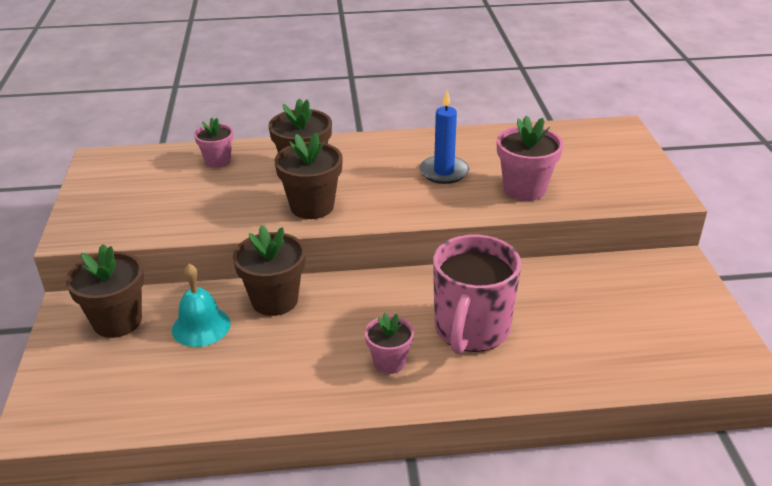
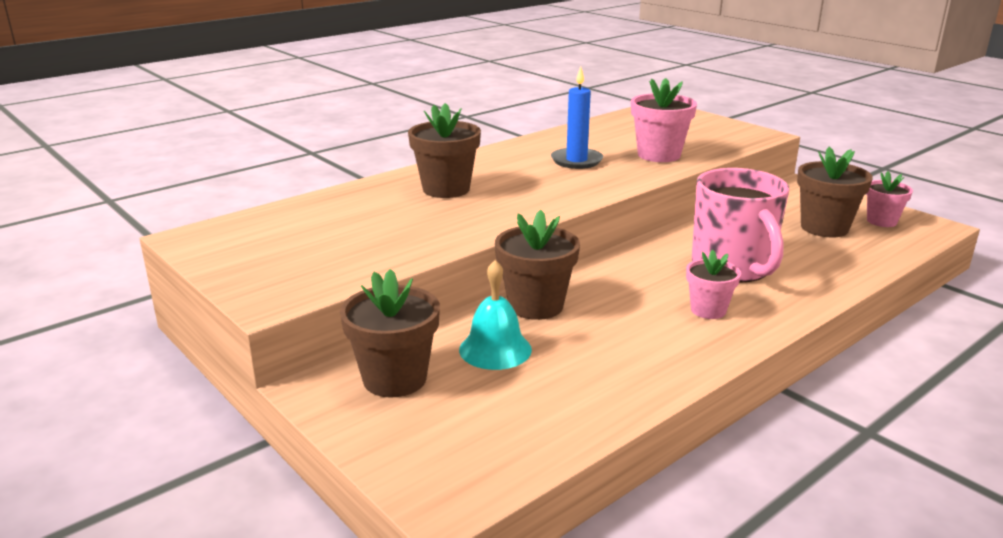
camera: 35 degrees left, 10 degrees down
pink flower pot [194,118,234,168] -> pink flower pot moved to [866,171,913,227]
brown flower pot [275,132,343,219] -> brown flower pot moved to [797,147,873,238]

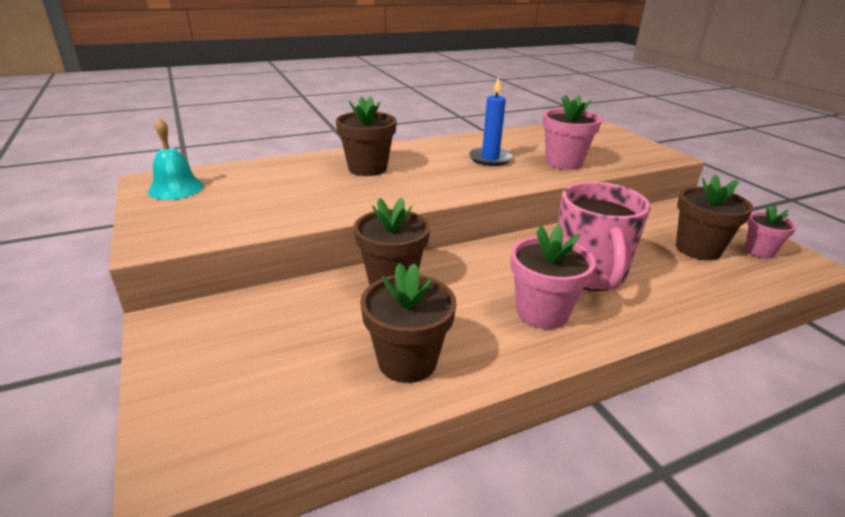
camera: 15 degrees right, 5 degrees up
brown flower pot [340,269,440,397] -> brown flower pot moved to [360,263,456,383]
turquoise bell [459,260,532,370] -> turquoise bell moved to [148,118,204,200]
pink flower pot [686,250,741,319] -> pink flower pot [510,225,596,329], size x1.58

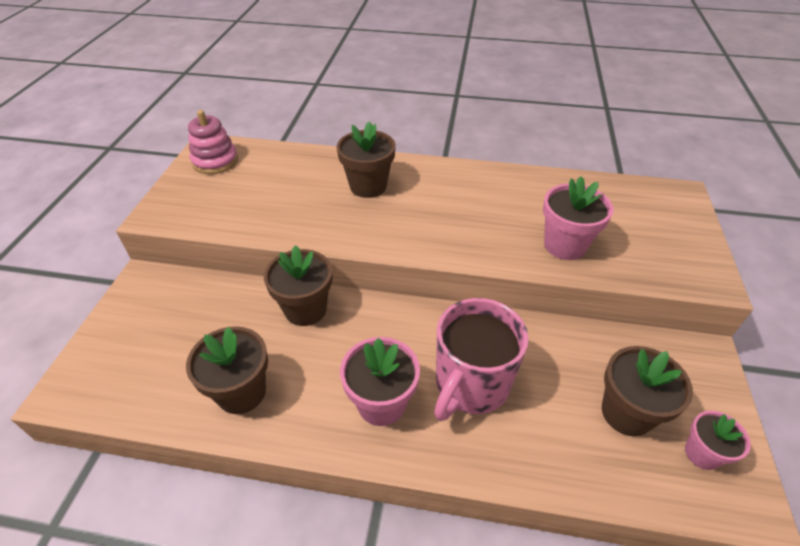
camera: 35 degrees right, 15 degrees up
turquoise bell [148,118,204,200] -> pink stacking toy [188,110,238,174]
blue candle [469,77,513,166] -> none

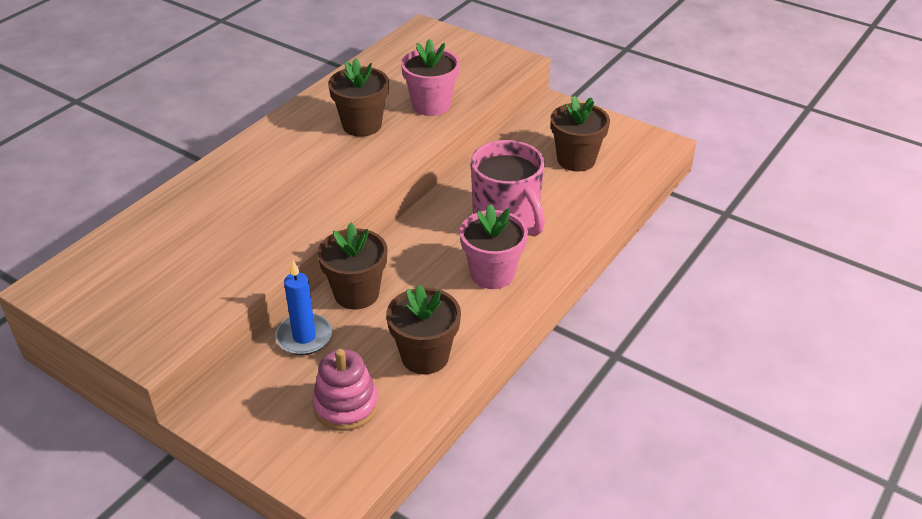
camera: 65 degrees left, 5 degrees down
pink stacking toy [188,110,238,174] -> pink stacking toy moved to [312,349,379,431]
brown flower pot [336,121,395,198] -> brown flower pot moved to [328,58,389,137]
pink flower pot [685,410,751,470] -> none
none -> blue candle [275,261,332,355]

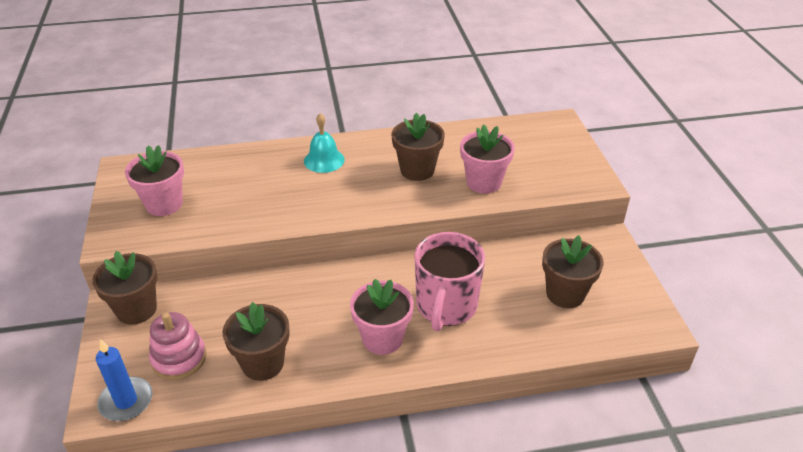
camera: 45 degrees right, 0 degrees up
blue candle [275,261,332,355] -> blue candle moved to [96,339,153,421]
brown flower pot [318,223,387,309] -> brown flower pot moved to [92,251,158,325]
none -> pink flower pot [125,145,184,216]
none -> turquoise bell [304,113,345,173]

